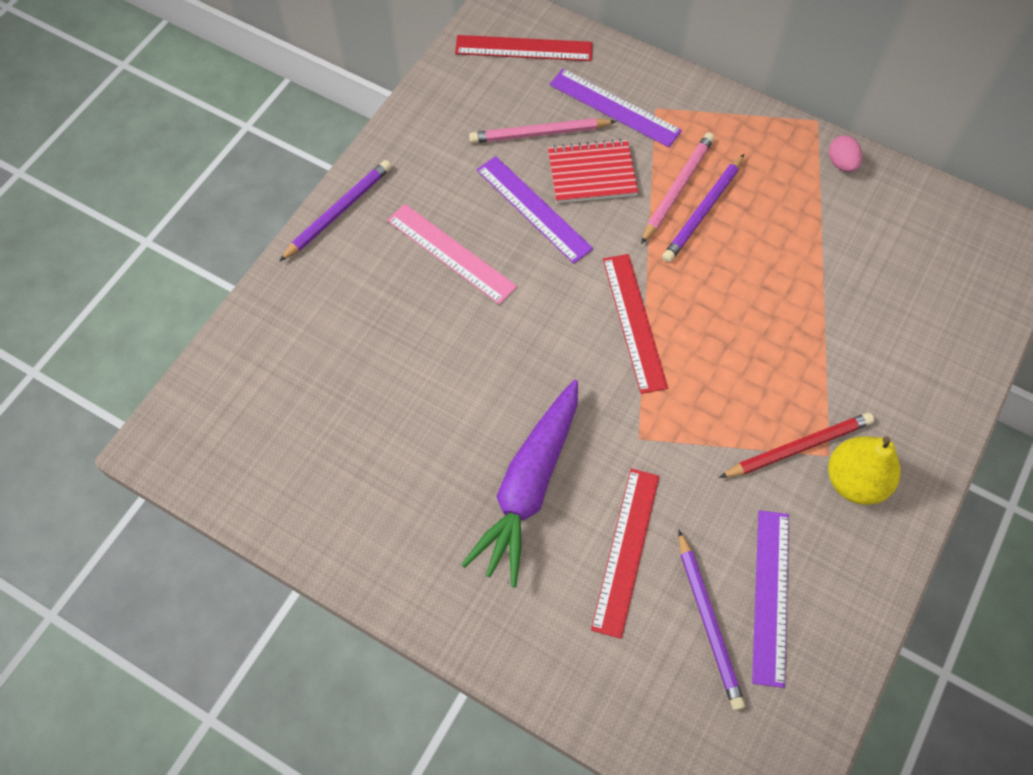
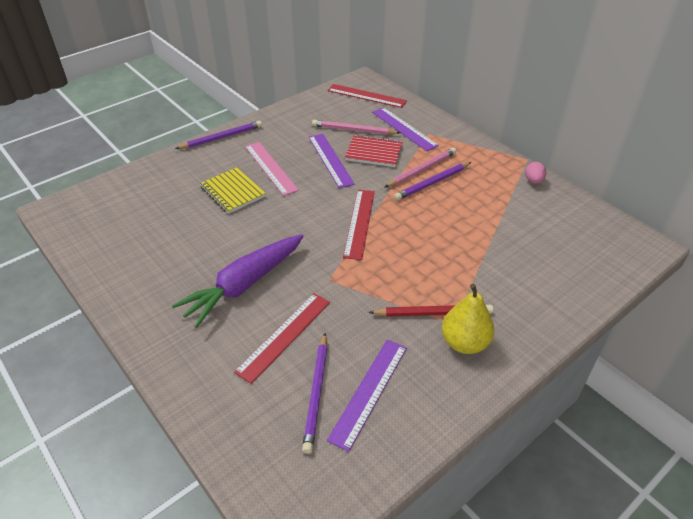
camera: 20 degrees right, 20 degrees down
none -> yellow notebook [200,167,266,214]

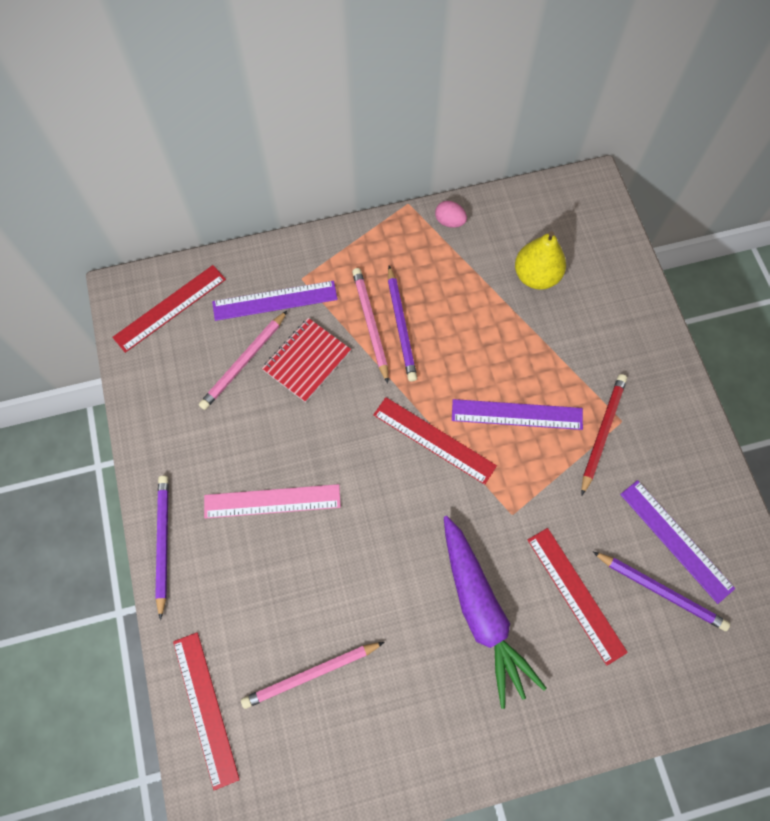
camera: 65 degrees left, 25 degrees up
yellow notebook [200,167,266,214] -> none
purple ruler [308,134,355,188] -> purple ruler moved to [452,399,583,430]
yellow pear [442,284,494,354] -> yellow pear moved to [515,231,566,290]
none -> red ruler [173,632,240,790]
none -> pink pencil [241,642,384,709]

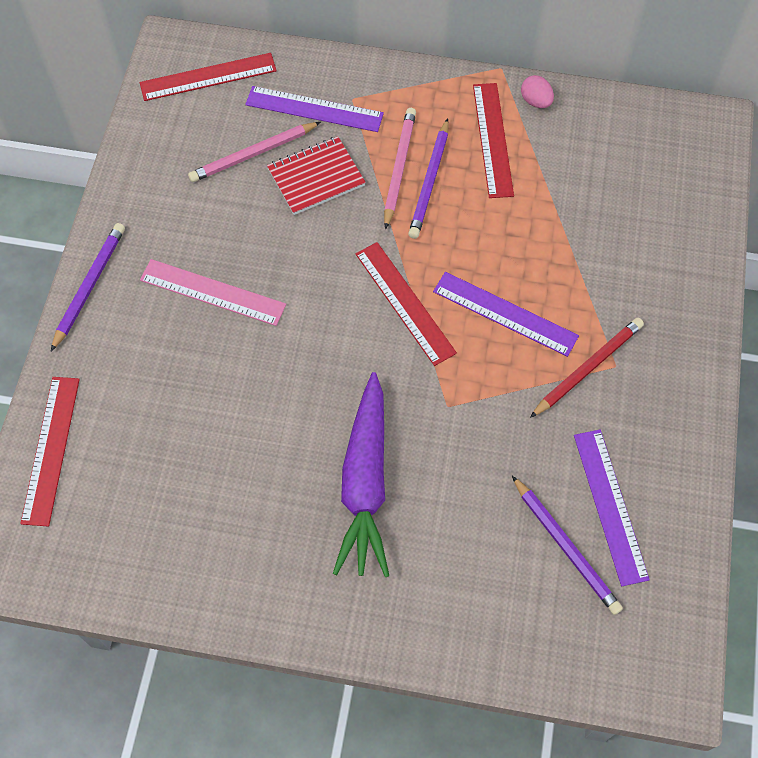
camera: 25 degrees right, 5 degrees down
pink pencil [241,642,384,709] -> none
yellow pear [515,231,566,290] -> none
red ruler [528,528,628,666] -> red ruler moved to [473,83,514,198]

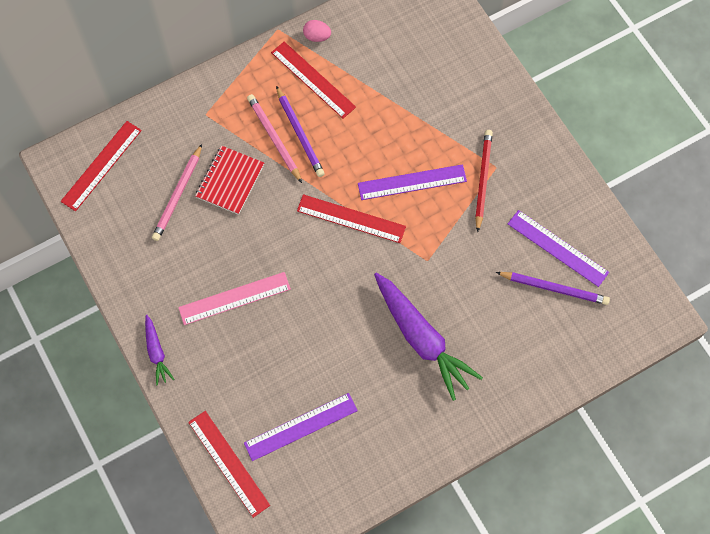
camera: 40 degrees left, 5 degrees up
purple pencil [51,223,125,351] -> purple carrot [145,315,174,385]
purple ruler [245,86,384,132] -> purple ruler moved to [244,393,358,461]

